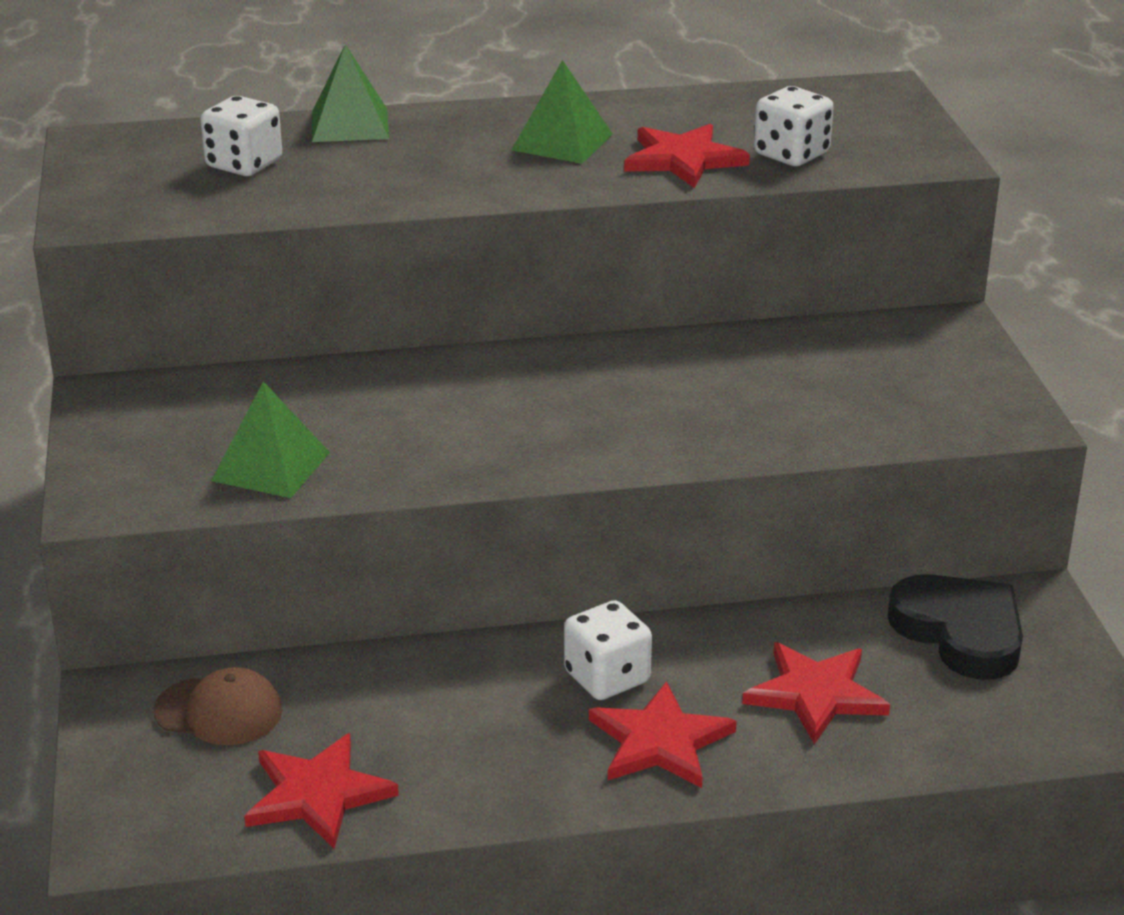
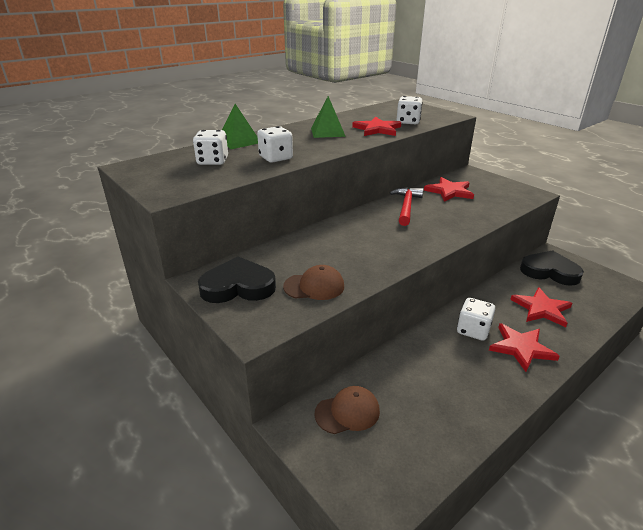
camera: 30 degrees left, 0 degrees up
green pyramid [211,381,330,498] -> brown cap [283,265,344,300]
red star [244,733,399,849] -> red star moved to [424,177,474,202]
none -> black heart [198,256,276,303]
none -> white dice [257,126,293,163]
none -> red hammer [390,187,423,226]

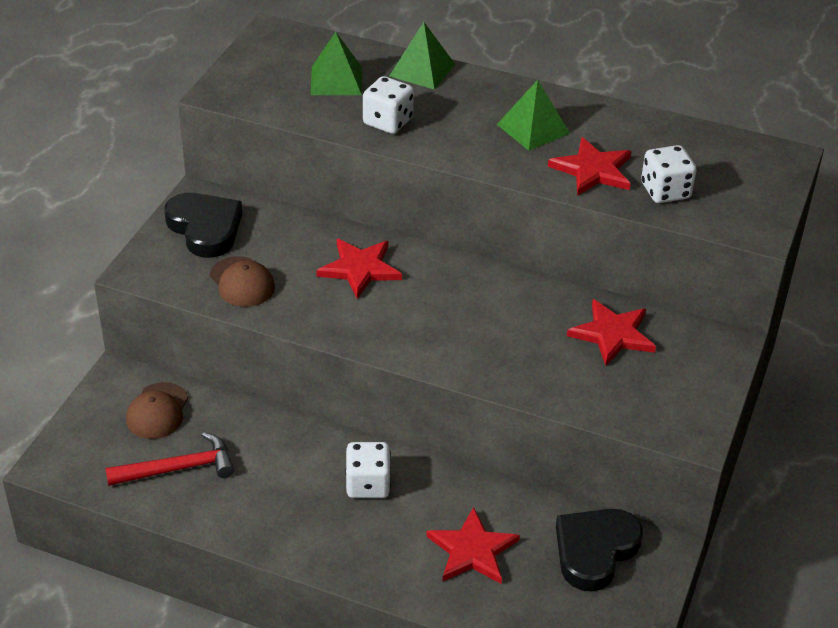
camera: 60 degrees right, 10 degrees up
white dice [193,130,228,165] -> green pyramid [311,32,362,95]
brown cap [314,386,380,434] -> brown cap turned 60 degrees clockwise [126,382,188,439]
red hammer [390,187,423,226] -> red hammer moved to [105,432,234,486]
red star [489,323,560,372] -> red star moved to [316,239,402,299]
black heart [520,250,584,286] -> black heart turned 135 degrees counterclockwise [556,509,643,592]

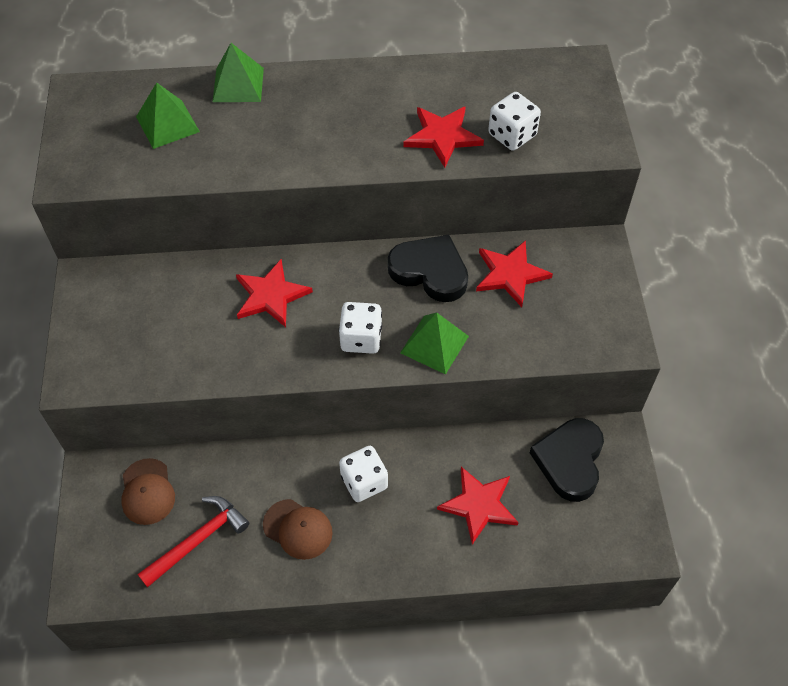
camera: 25 degrees left, 15 degrees up
black heart [164,193,242,258] -> black heart moved to [388,235,468,302]
brown cap [210,256,275,307] -> brown cap moved to [263,499,333,560]
white dice [363,76,414,134] -> white dice moved to [339,302,382,354]
green pyramid [497,80,570,151] -> green pyramid moved to [400,312,469,375]

